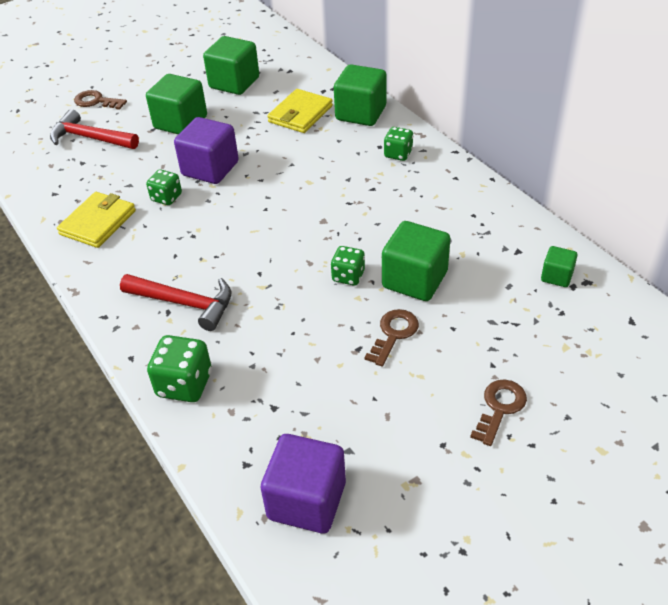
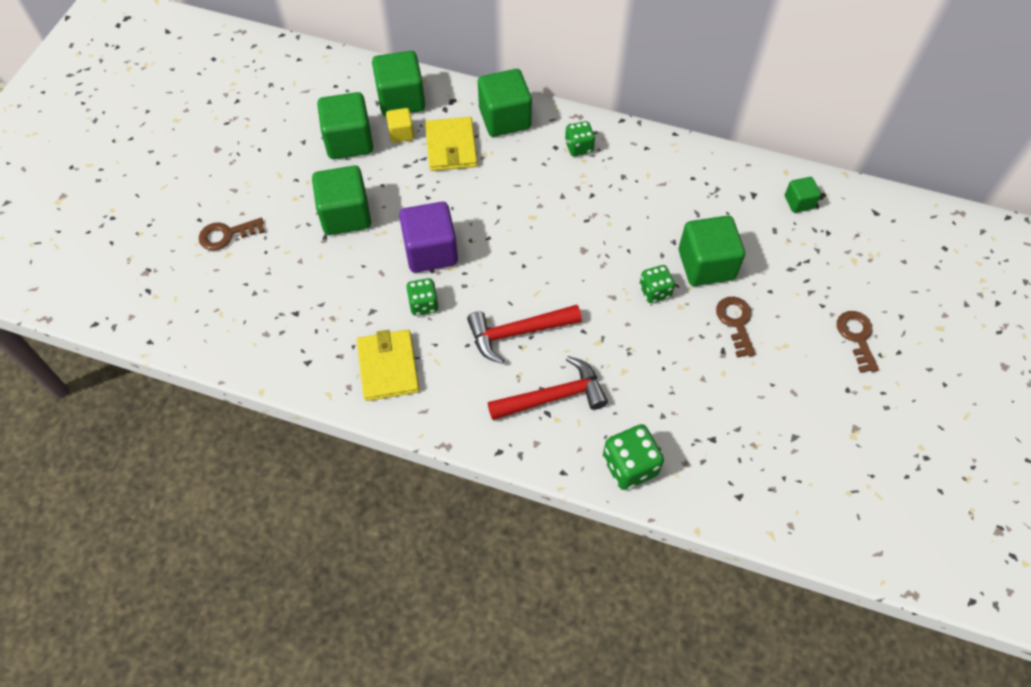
camera: 40 degrees left, 15 degrees up
red hammer [50,109,139,149] -> red hammer moved to [467,305,582,364]
purple cube [261,434,346,533] -> none
none -> green cube [372,51,425,116]
none -> yellow cube [386,108,414,142]

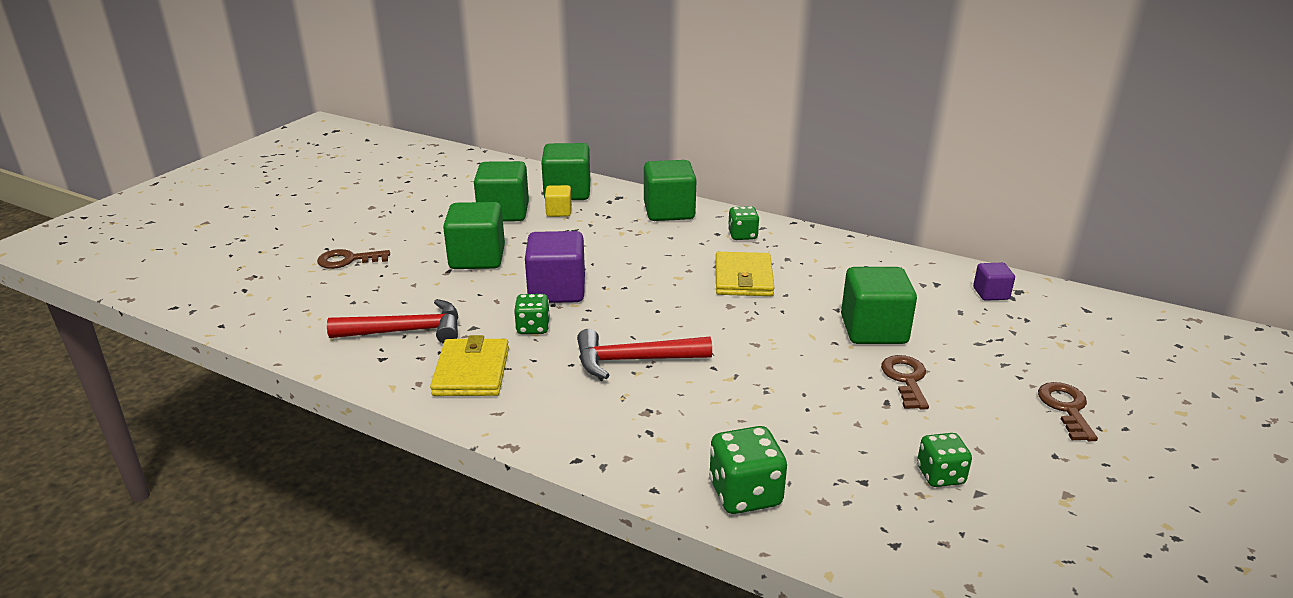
camera: 10 degrees right, 30 degrees down
yellow wallet [425,117,477,171] -> yellow wallet moved to [716,252,774,296]
red hammer [488,356,608,420] -> red hammer moved to [327,299,459,344]
green dice [640,265,675,303] -> green dice moved to [917,433,972,487]
green cube [785,177,821,213] -> purple cube [973,263,1015,301]

